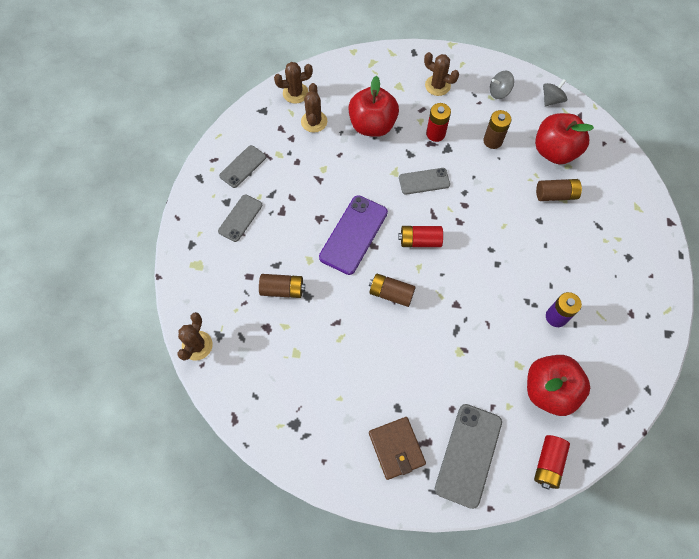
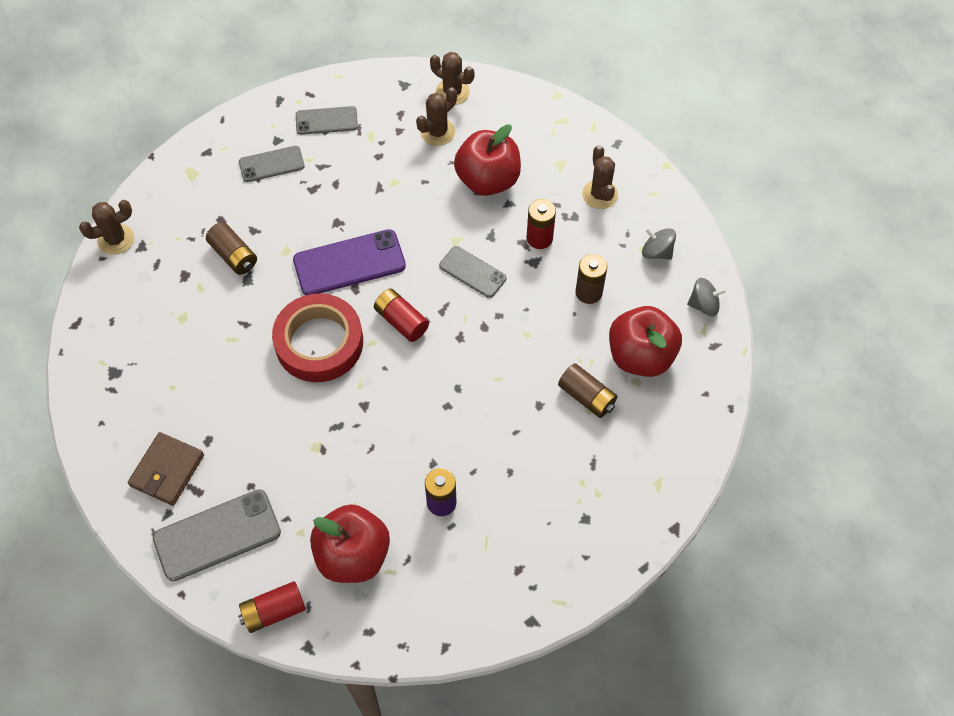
camera: 45 degrees right, 5 degrees down
brown battery [369,273,416,307] -> red tape [272,293,363,382]

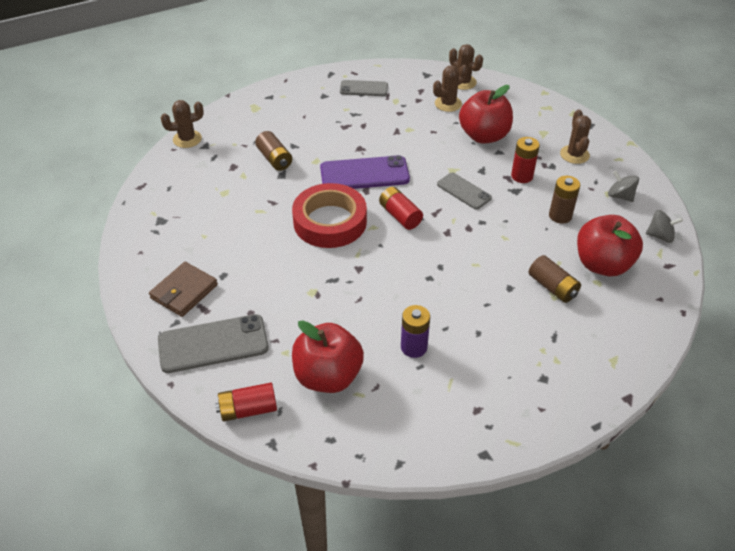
camera: 10 degrees right, 15 degrees down
grey phone [239,146,305,182] -> none

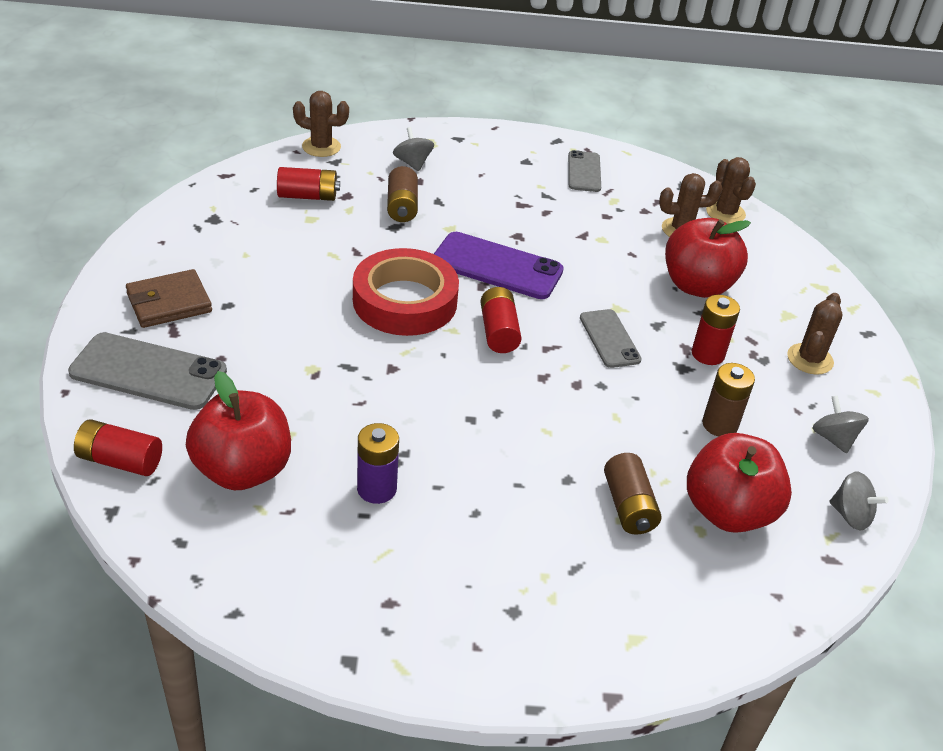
camera: 25 degrees right, 5 degrees down
grey phone [340,80,388,96] -> grey phone turned 60 degrees clockwise [568,150,601,192]
none -> red battery [277,167,340,201]
none -> grey spinning top [393,127,434,172]

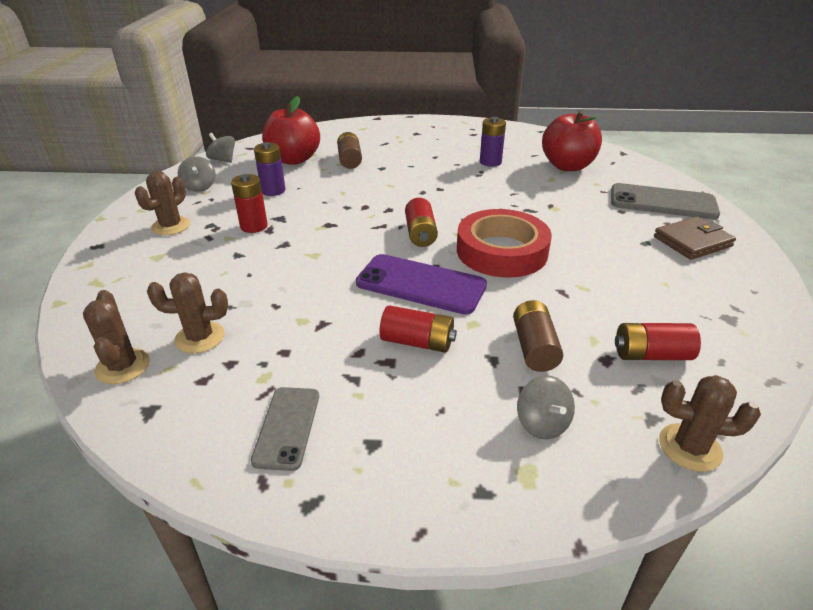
camera: 175 degrees left, 5 degrees down
red battery [74,419,162,476] -> red battery moved to [379,305,457,353]
grey phone [580,309,642,368] -> none
red apple [665,218,751,298] -> none
brown battery [702,363,755,437] -> purple battery [254,142,286,196]

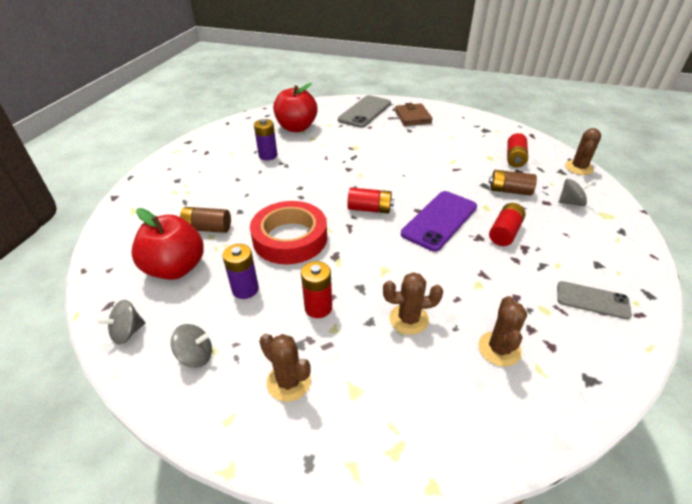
camera: 75 degrees left, 5 degrees up
brown cactus [83,290,150,384] -> brown cactus moved to [383,272,443,335]
red tape [457,209,552,278] -> red tape moved to [250,201,327,264]

